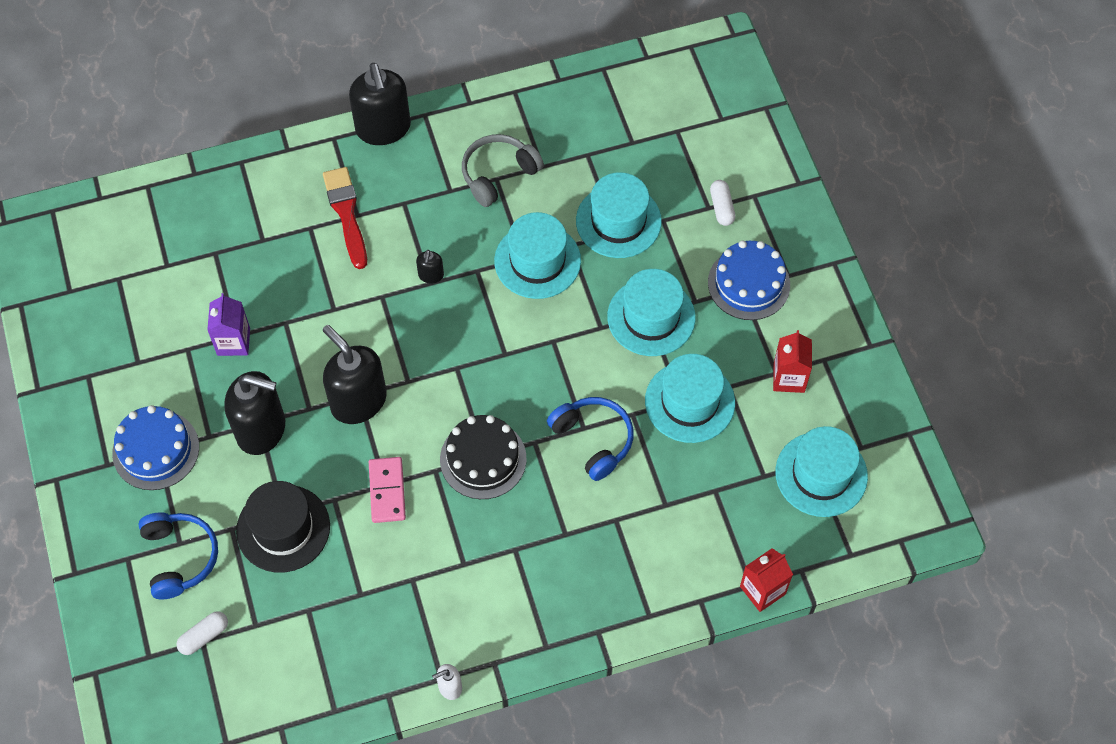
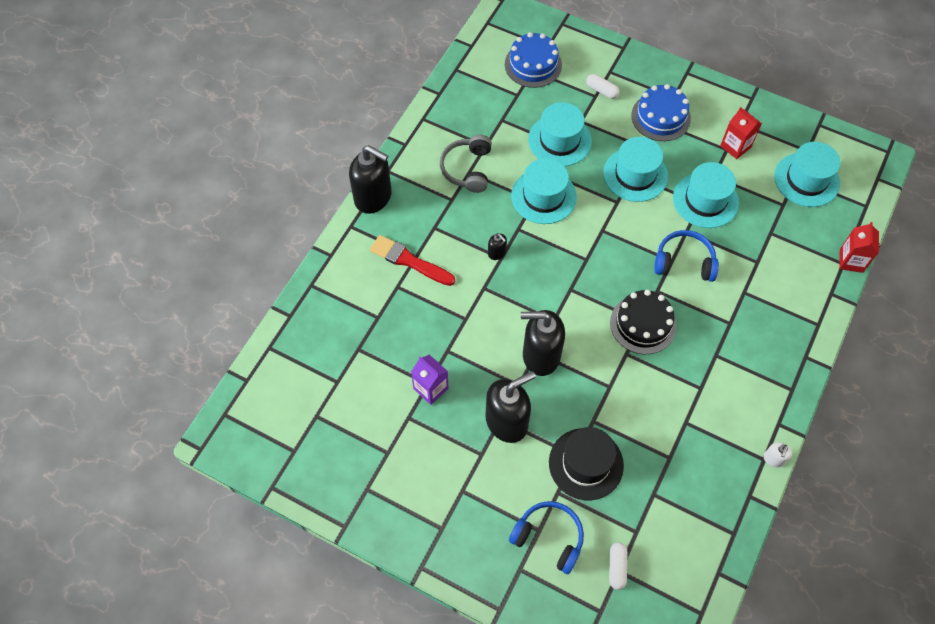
camera: 45 degrees left, 0 degrees up
blue cake [112,405,199,490] -> blue cake moved to [505,32,562,88]
pink domino [369,457,406,523] -> none

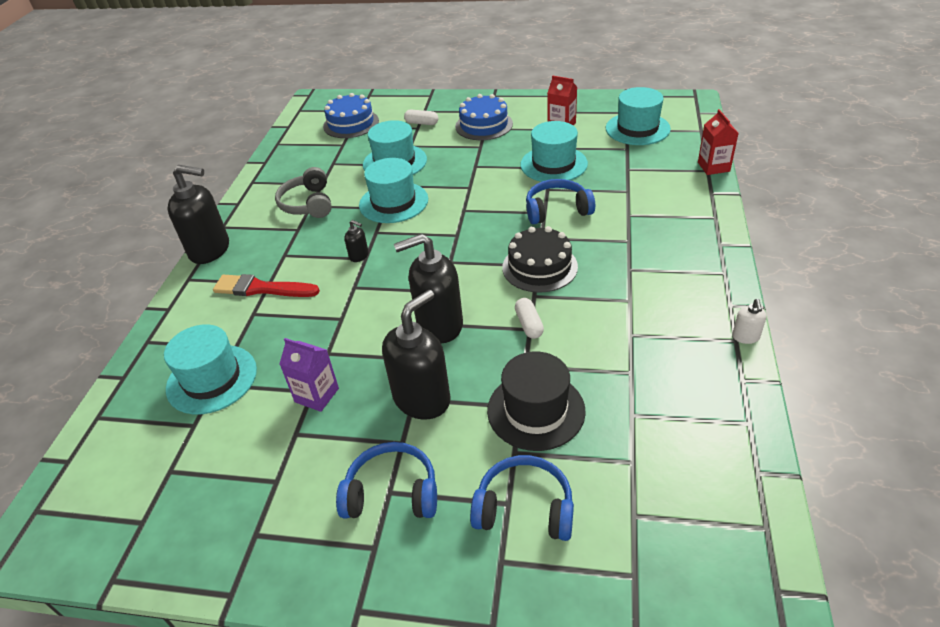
camera: 15 degrees left, 20 degrees down
turquoise hat [603,137,668,202] -> turquoise hat moved to [164,324,257,414]
white capsule [609,542,627,590] -> white capsule moved to [515,298,544,339]
none -> blue headphones [336,442,437,519]

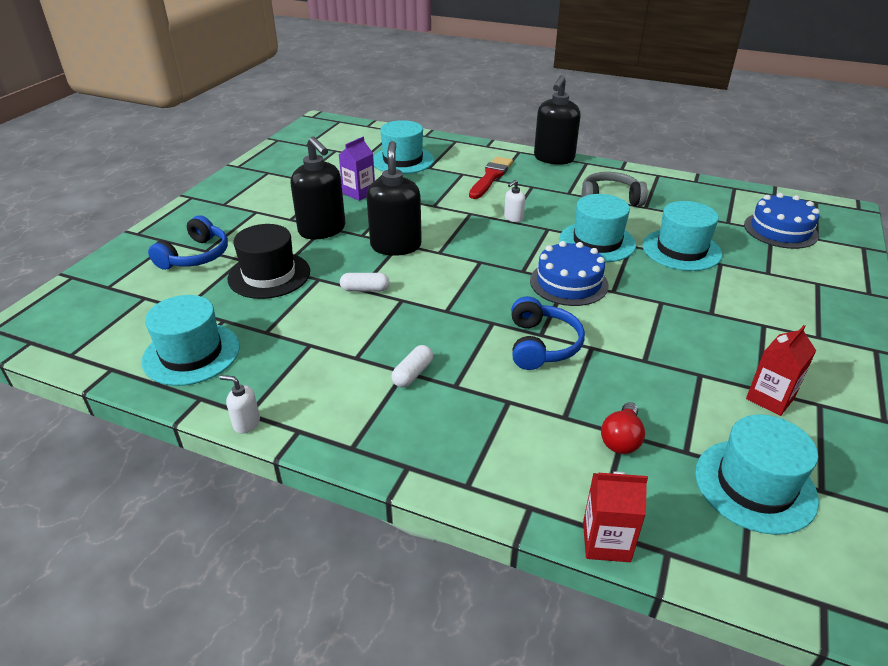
camera: 100 degrees right, 5 degrees down
blue headphones [336,442,437,519] -> none
black soap dispenser [344,220,369,262] -> white soap dispenser [504,180,525,222]
white capsule [404,110,439,125] -> white capsule moved to [391,345,433,388]
blue cake [455,94,513,140] -> blue cake moved to [530,241,609,306]
black cake [502,226,578,293] -> none
turquoise hat [520,121,588,182] -> turquoise hat moved to [142,295,240,386]
none -> red light bulb [601,402,645,454]

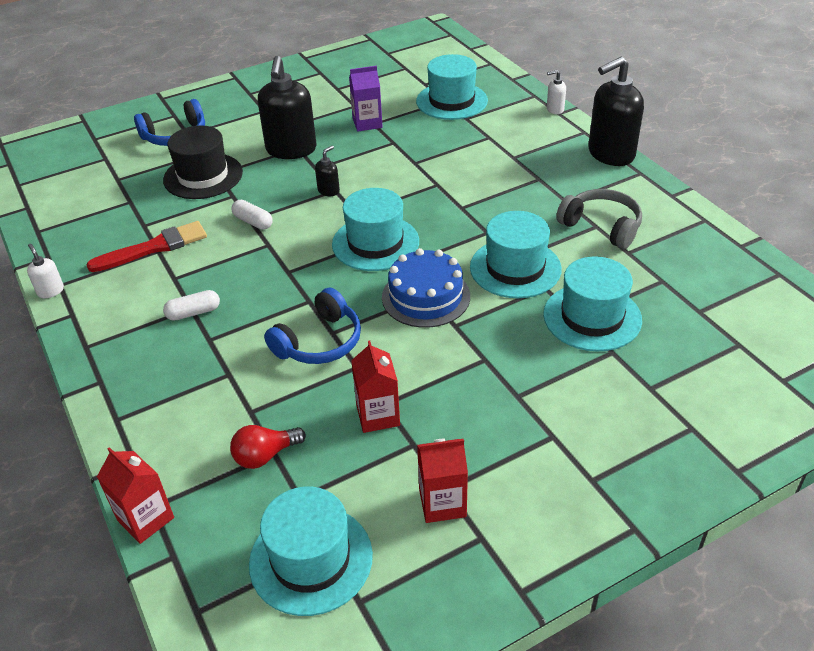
camera: 40 degrees right, 5 degrees up
turquoise hat [142,295,240,386] -> turquoise hat moved to [332,188,419,271]
black soap dispenser [366,141,422,256] -> black soap dispenser [315,145,340,196], size x0.44
red brush [469,157,513,199] -> red brush moved to [86,221,207,272]
white soap dispenser [504,180,525,222] -> white soap dispenser moved to [547,70,566,114]
blue cake [744,193,820,249] -> none
none -> red carton [351,340,400,433]

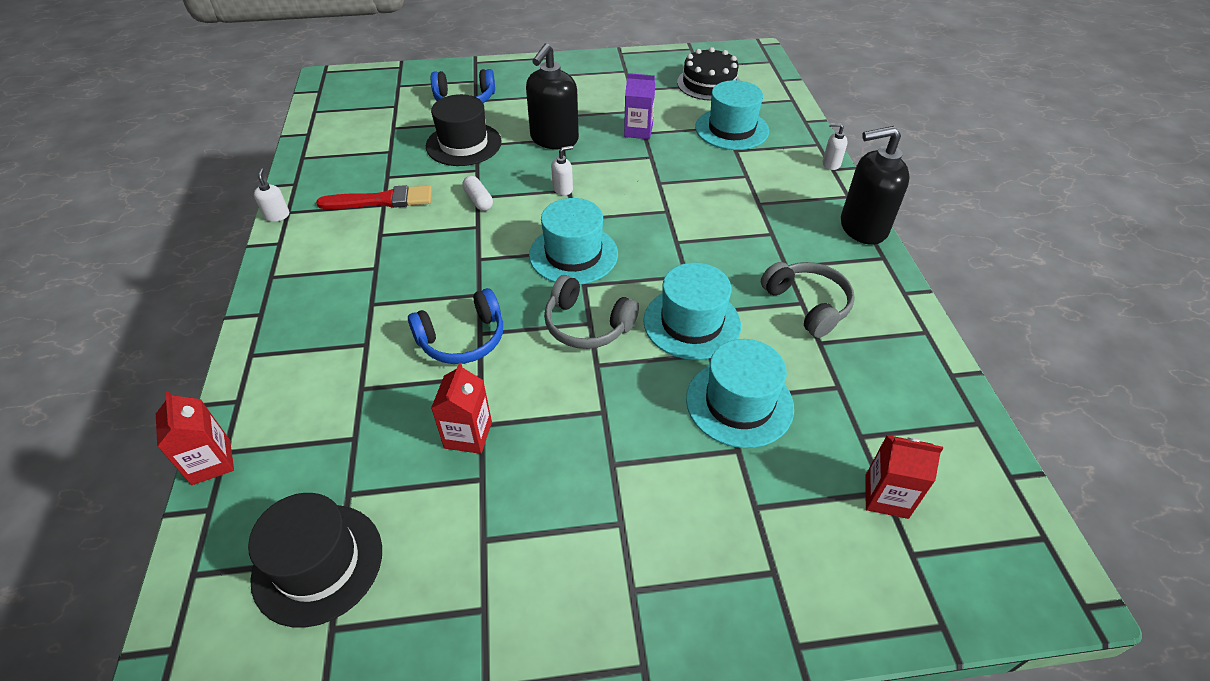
camera: 20 degrees right, 5 degrees up
white capsule [163,290,220,321] -> none
red light bulb [230,425,306,469] -> none
turquoise hat [249,487,373,616] -> black hat [248,493,382,628]
black soap dispenser [315,145,340,196] -> white soap dispenser [551,146,573,195]
blue cake [382,248,470,328] -> grey headphones [544,275,639,349]
red carton [417,439,468,523] -> red carton moved to [865,435,943,519]
none -> black cake [677,47,740,101]

